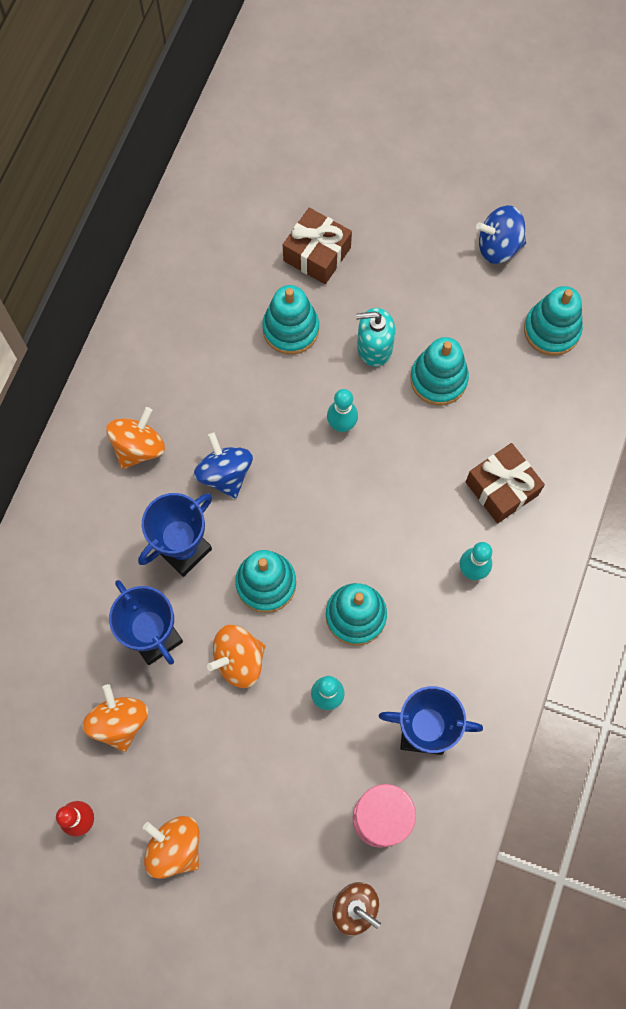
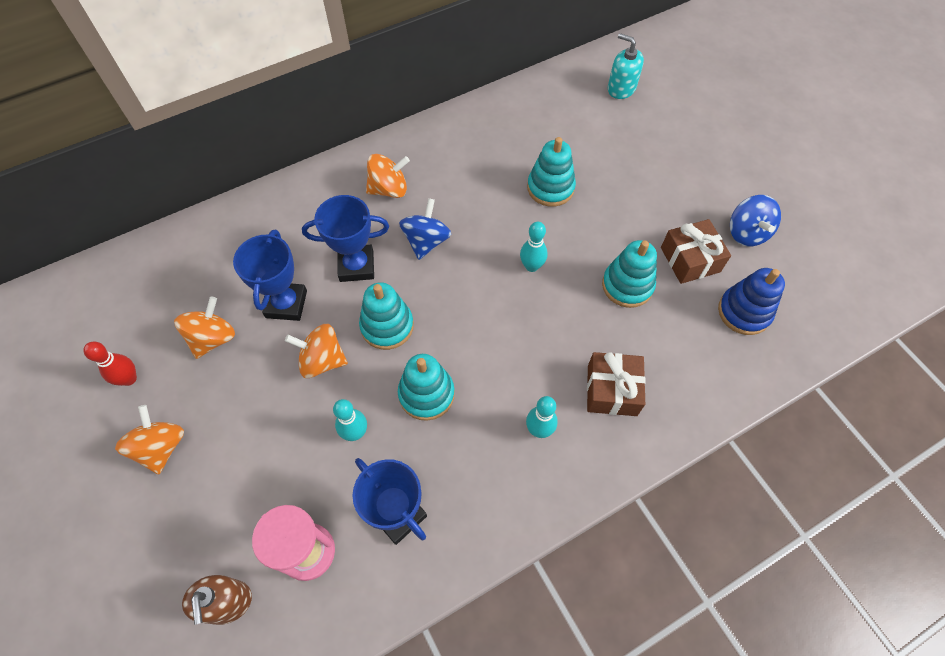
camera: 40 degrees right, 10 degrees down
brown gift [283,208,352,284] -> brown gift moved to [661,219,731,284]
turquoise soap dispenser [356,308,395,367] -> turquoise soap dispenser moved to [608,33,644,99]
blue spinning top [476,205,526,264] -> blue spinning top turned 135 degrees counterclockwise [730,195,781,247]
turquoise stacking toy [524,286,583,356] -> blue stacking toy [718,268,785,335]

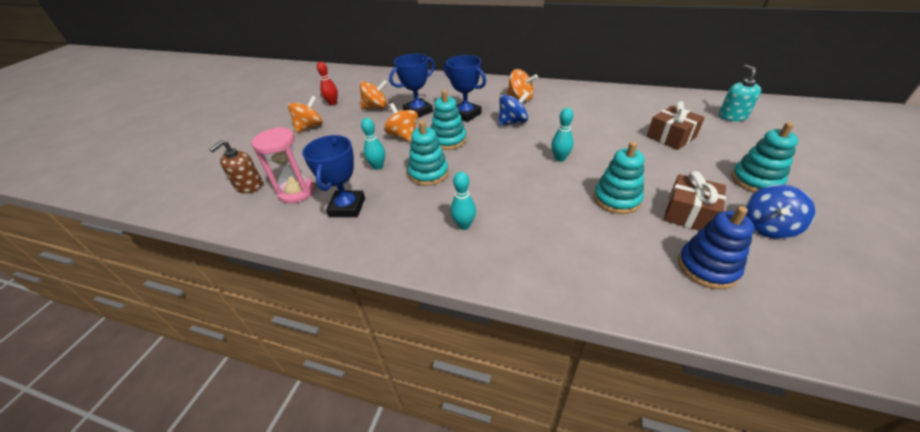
camera: 50 degrees right, 20 degrees down
turquoise stacking toy [527,137,576,207] -> turquoise stacking toy moved to [731,122,798,193]
brown gift [587,352,646,416] -> brown gift moved to [647,101,705,150]

